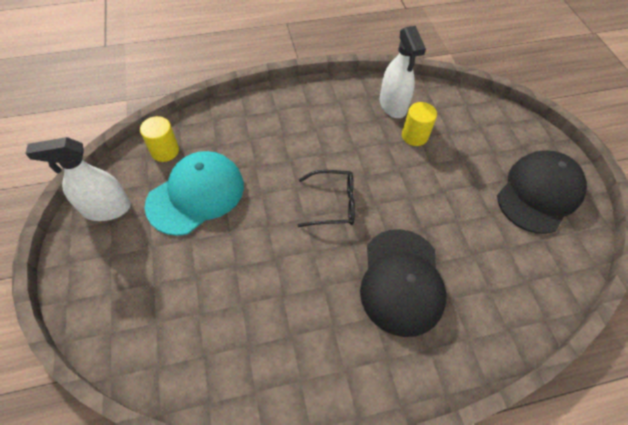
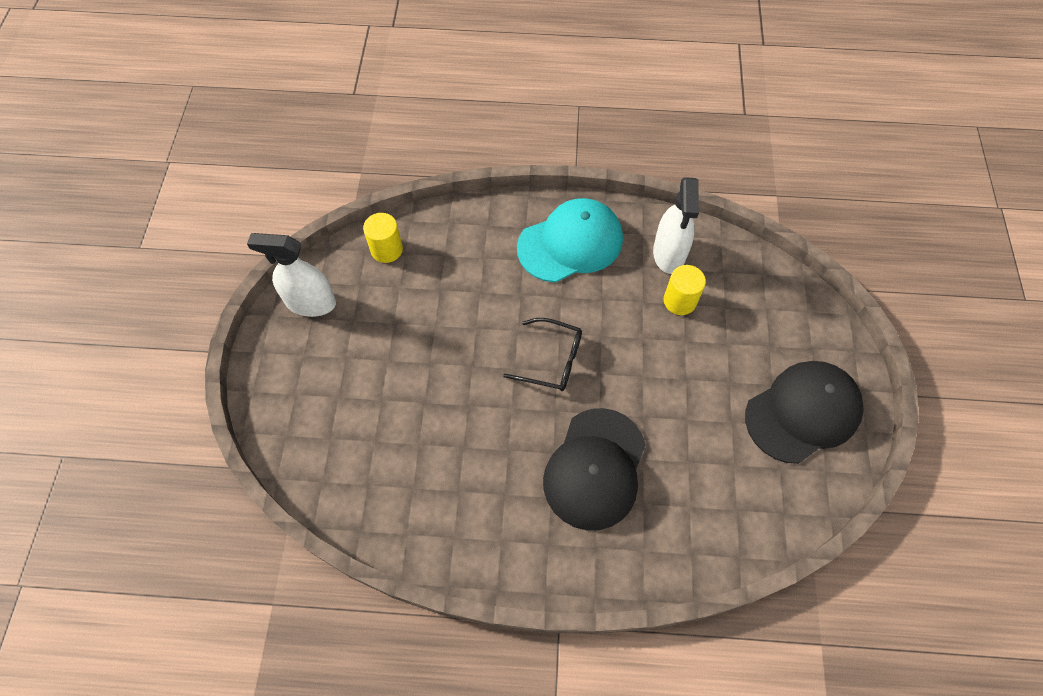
camera: 20 degrees right, 5 degrees up
turquoise cap [145,151,244,236] -> turquoise cap moved to [517,198,623,283]

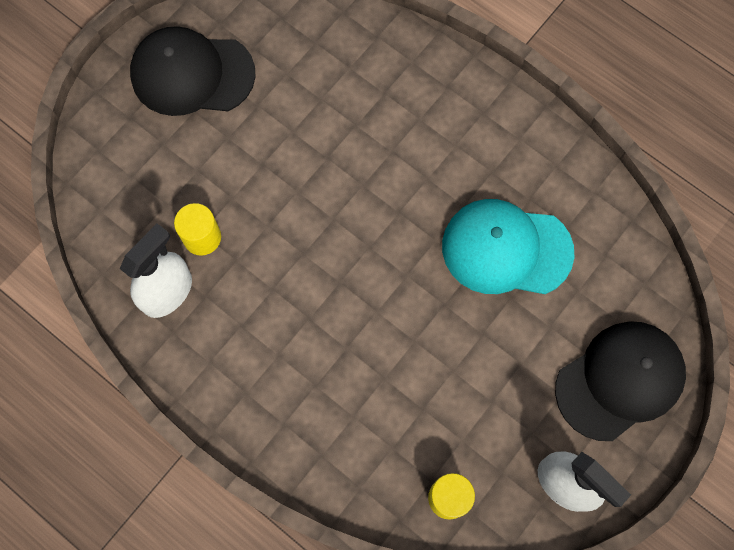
camera: 145 degrees left, 10 degrees up
black glasses [503,318,582,391] -> none
turquoise cap [517,198,623,283] -> turquoise cap moved to [442,199,575,294]
black cap [543,408,646,530] -> black cap moved to [555,321,686,441]

